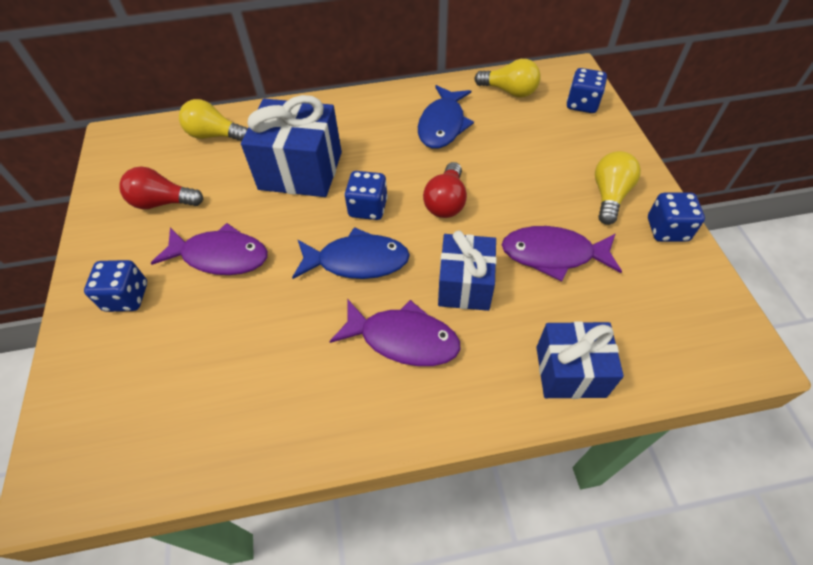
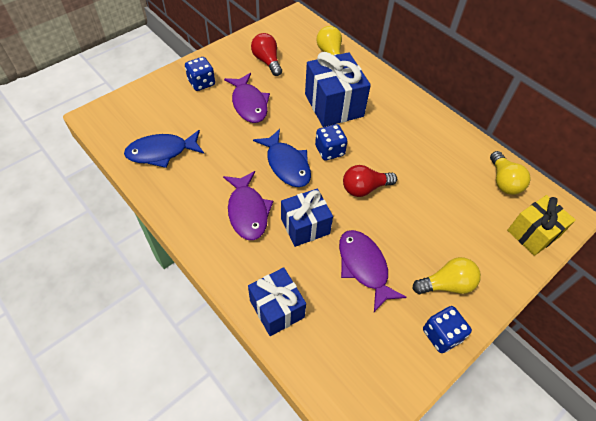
camera: 55 degrees right, 0 degrees up
blue fish [418,85,474,149] -> blue fish moved to [124,130,204,168]
blue dice [567,68,607,113] -> yellow gift [507,195,576,256]

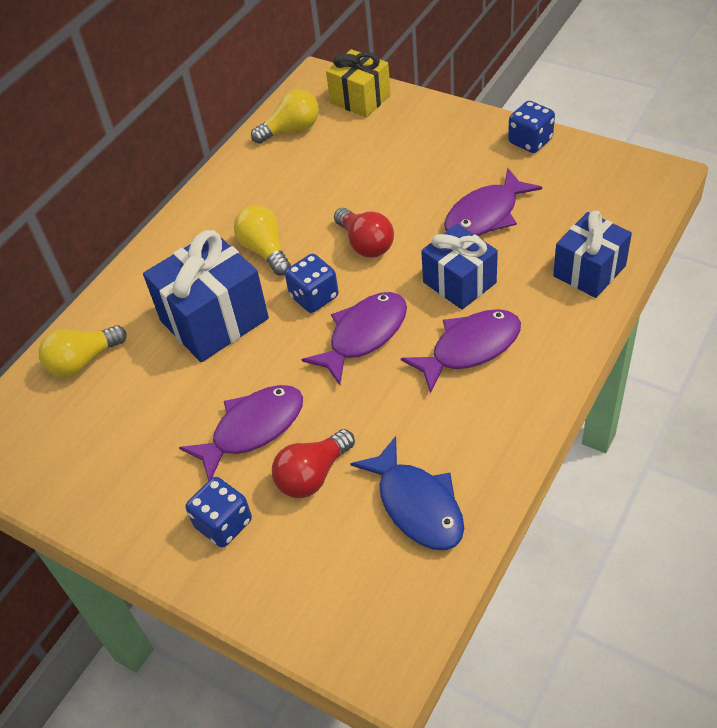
camera: 100 degrees left, 5 degrees down
red light bulb [251,33,282,76] -> red light bulb moved to [272,429,355,498]
blue fish [253,129,311,187] -> purple fish [302,292,407,385]
yellow light bulb [412,257,481,294] -> yellow light bulb moved to [234,205,291,276]

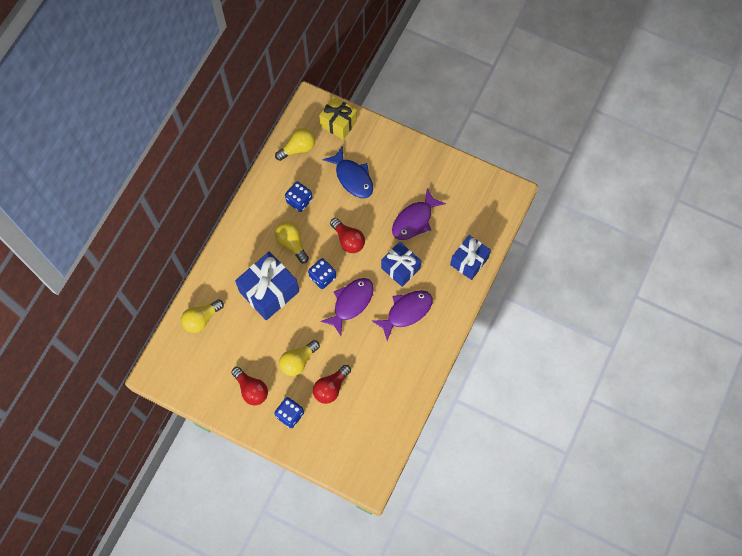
camera: 10 degrees left, 20 degrees up
purple fish [179,385,303,481] -> yellow light bulb [279,340,320,376]
blue fish [350,436,464,550] -> blue fish moved to [323,146,373,198]
blue dice [508,101,555,153] -> blue dice moved to [285,181,312,212]
none -> red light bulb [231,367,268,405]

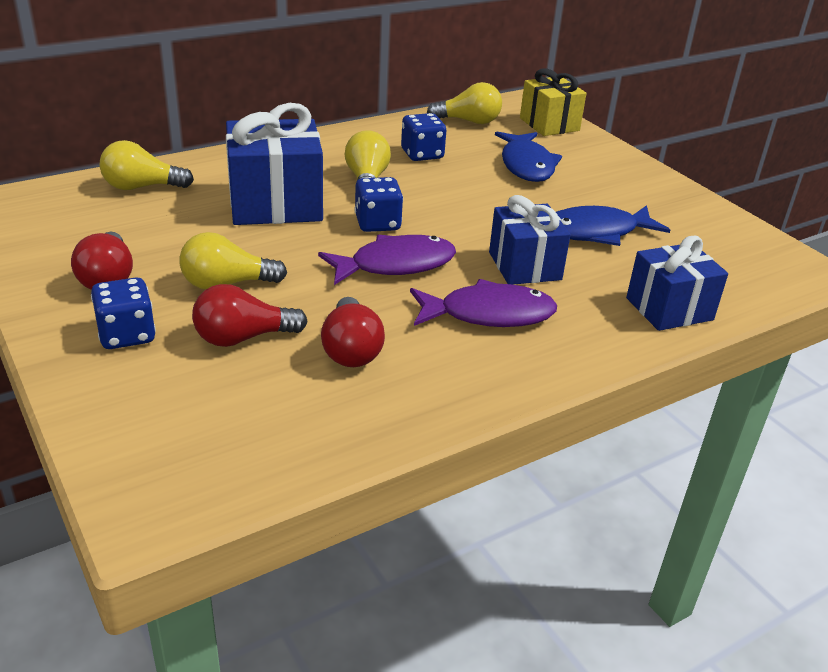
camera: 30 degrees right, 35 degrees down
red light bulb [330,218,365,253] -> red light bulb moved to [321,297,385,367]
purple fish [392,188,446,240] -> blue fish [556,205,670,246]

